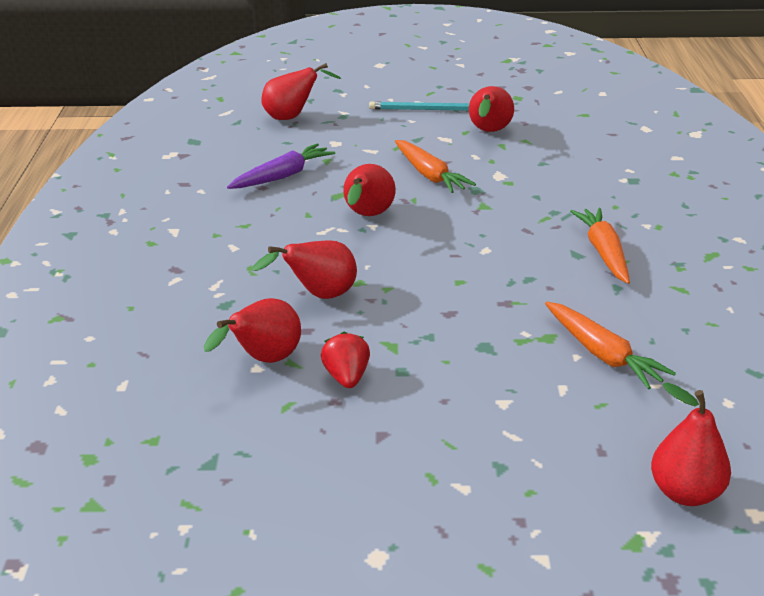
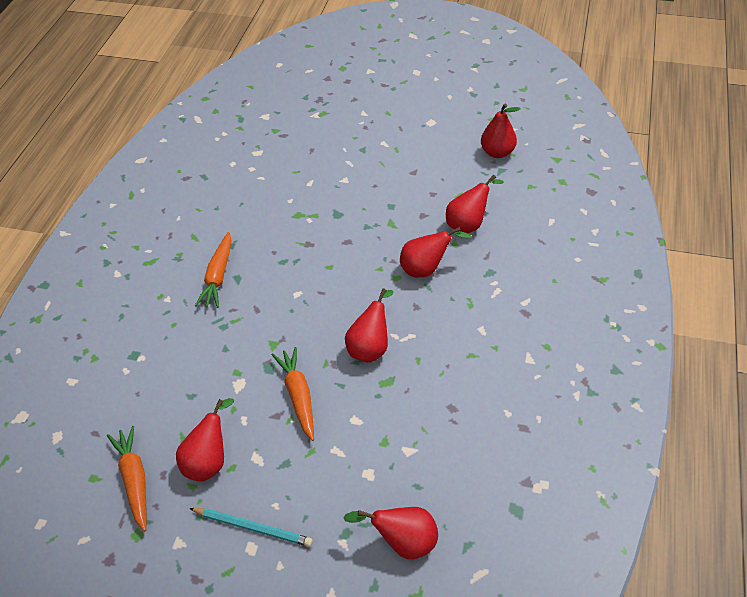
camera: 165 degrees left, 15 degrees up
purple carrot [227,143,335,189] -> none
red strawberry [321,332,370,388] -> none
orange carrot [545,301,676,389] -> orange carrot moved to [107,426,147,532]
red pear [651,382,731,506] -> red pear moved to [481,104,520,158]

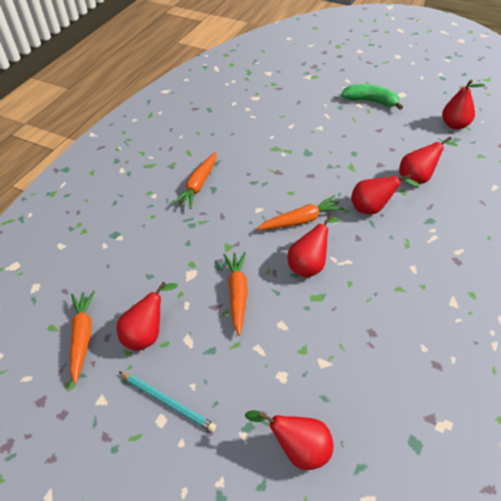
camera: 15 degrees right, 0 degrees up
none -> orange carrot [257,196,344,230]
none -> green banana [341,84,403,110]

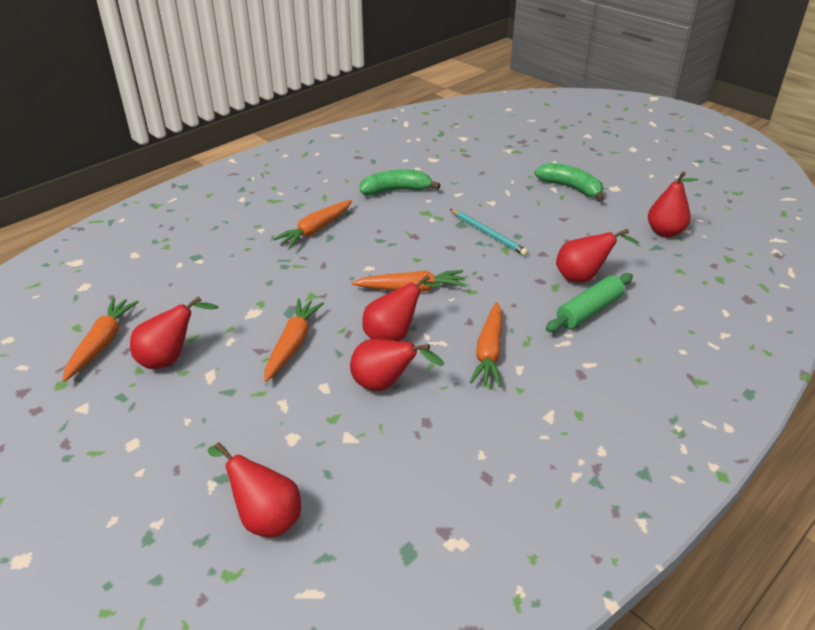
camera: 15 degrees right, 10 degrees down
turquoise pencil [119,372,216,432] -> turquoise pencil moved to [450,209,528,256]
red pear [351,174,420,214] -> red pear moved to [350,339,444,391]
none -> green banana [360,170,440,196]
none -> orange carrot [469,302,502,387]
none -> green rolling pin [546,273,633,332]

